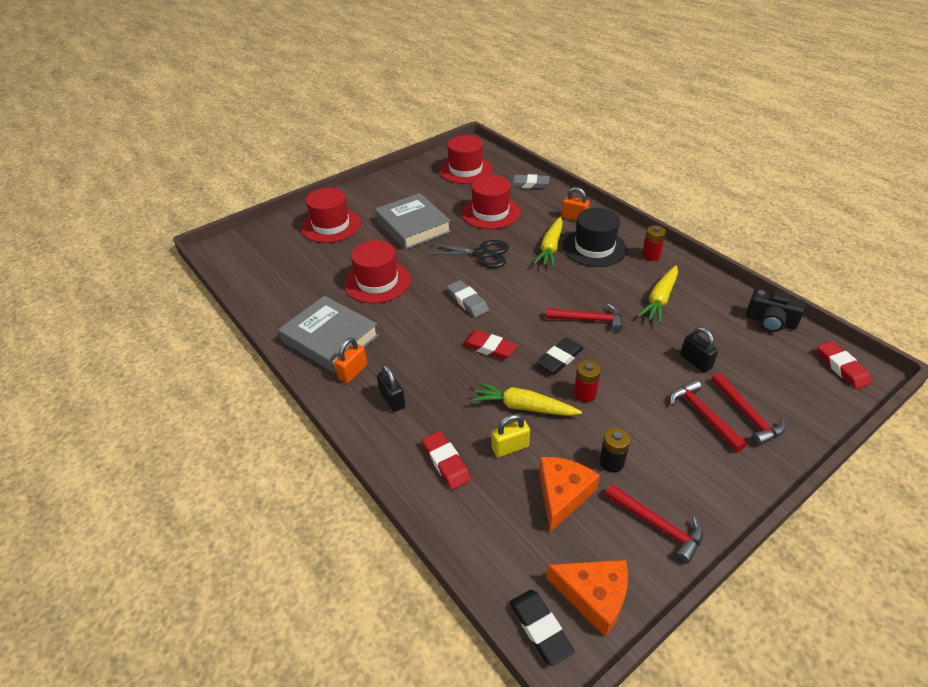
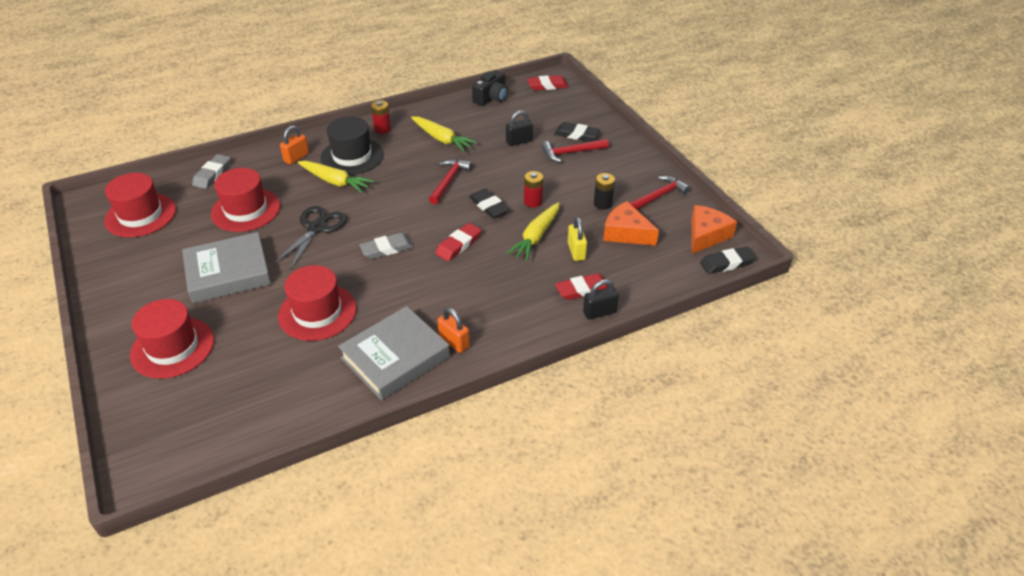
camera: 80 degrees left, 0 degrees up
black padlock [377,365,405,412] -> black padlock moved to [583,279,619,320]
red hammer [711,373,786,446] -> black eraser [554,122,600,142]

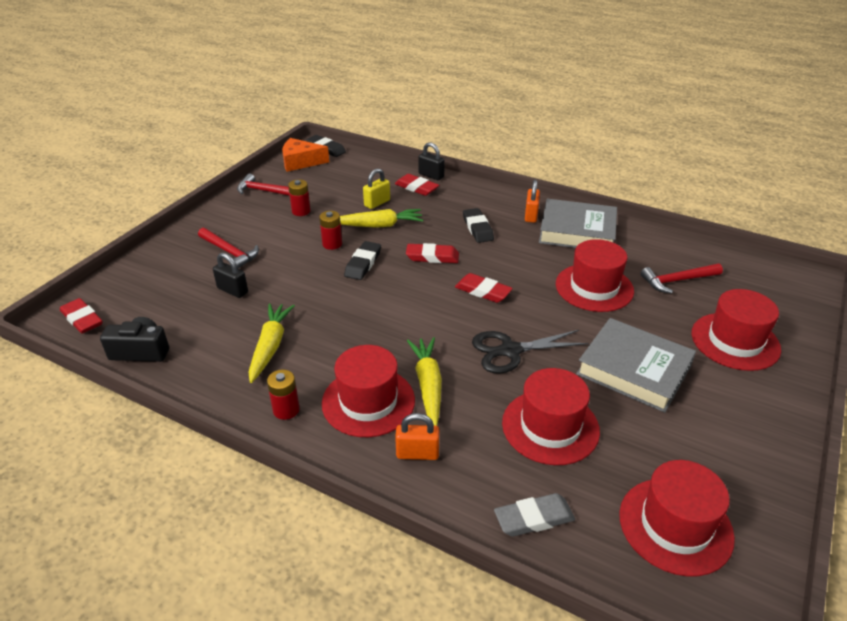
camera: 125 degrees left, 5 degrees down
black hat [320,117,384,175] -> red hat [322,345,415,437]
grey eraser [359,233,414,259] -> red eraser [455,273,513,303]
red hammer [429,159,472,205] -> red hammer moved to [640,263,723,294]
black eraser [554,122,600,142] -> black eraser moved to [463,208,494,243]
black battery [594,173,615,210] -> red battery [288,179,311,216]
orange cheese [603,201,659,246] -> none

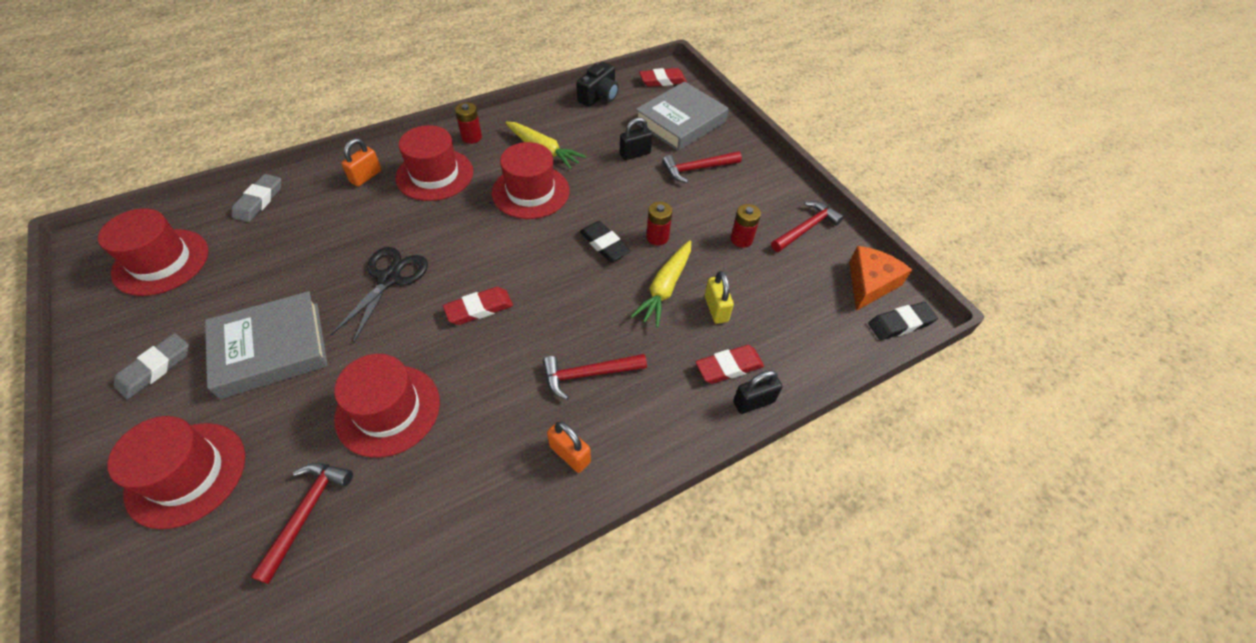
camera: 120 degrees right, 15 degrees up
red eraser [406,243,459,263] -> none
yellow carrot [407,337,442,426] -> none
black eraser [463,208,494,243] -> red hammer [543,354,647,400]
red hat [502,368,600,465] -> red hat moved to [492,142,569,219]
grey book [539,199,617,248] -> grey book moved to [636,81,729,151]
none -> grey eraser [114,333,189,399]

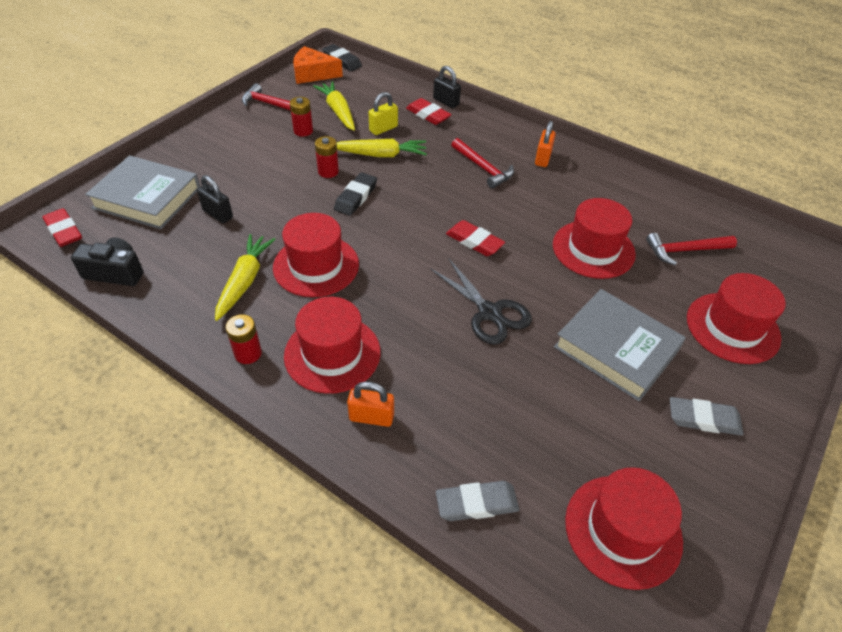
camera: 115 degrees left, 5 degrees down
black scissors [330,247,428,344] -> black scissors turned 120 degrees counterclockwise [430,259,532,345]
red hammer [662,151,742,183] -> none
none -> yellow carrot [313,81,355,131]

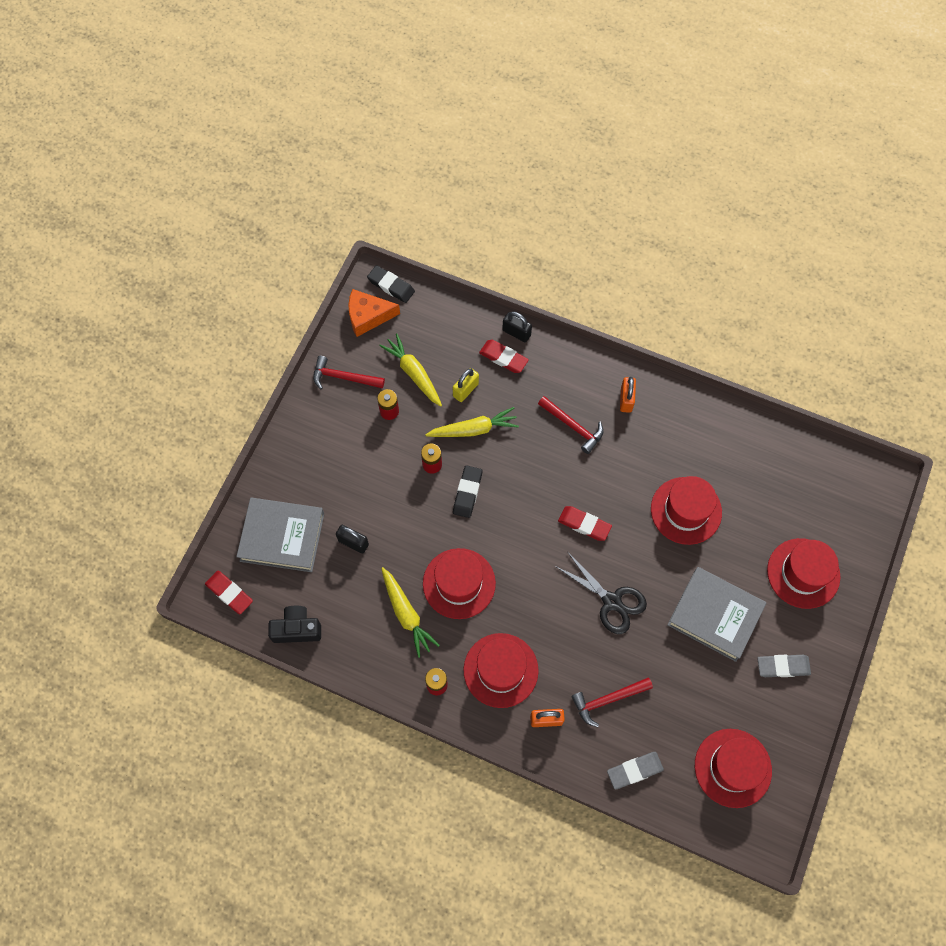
camera: 10 degrees left, 20 degrees up
yellow carrot [215,234,276,321] -> yellow carrot turned 150 degrees clockwise [381,567,440,658]
red hammer [646,233,737,265] -> red hammer moved to [572,678,653,727]

